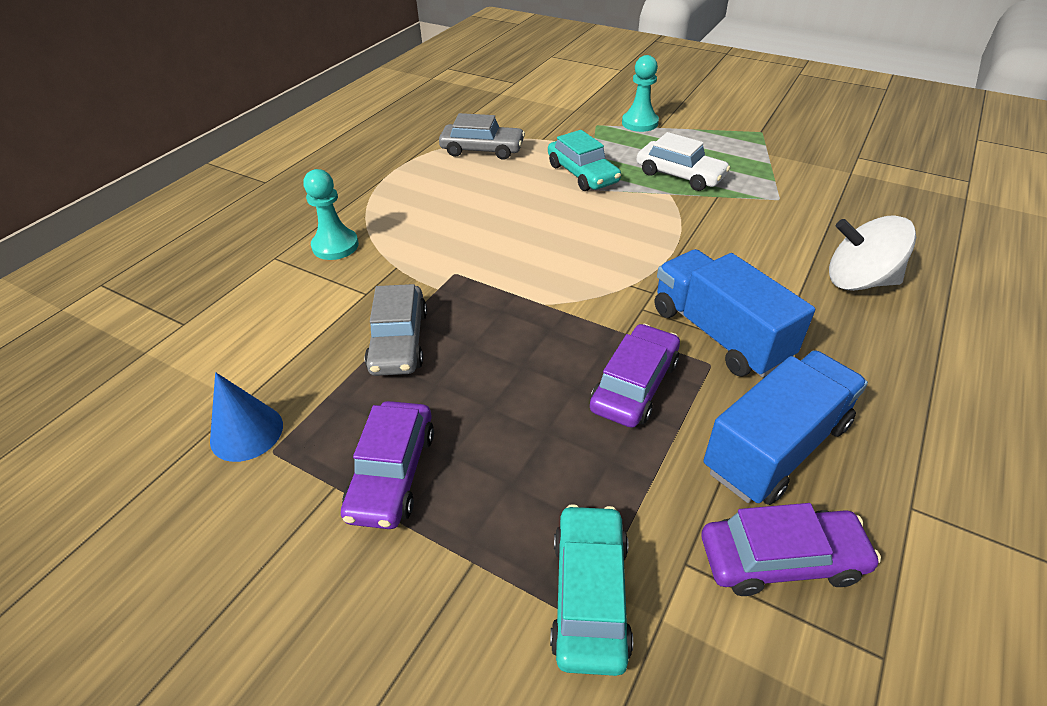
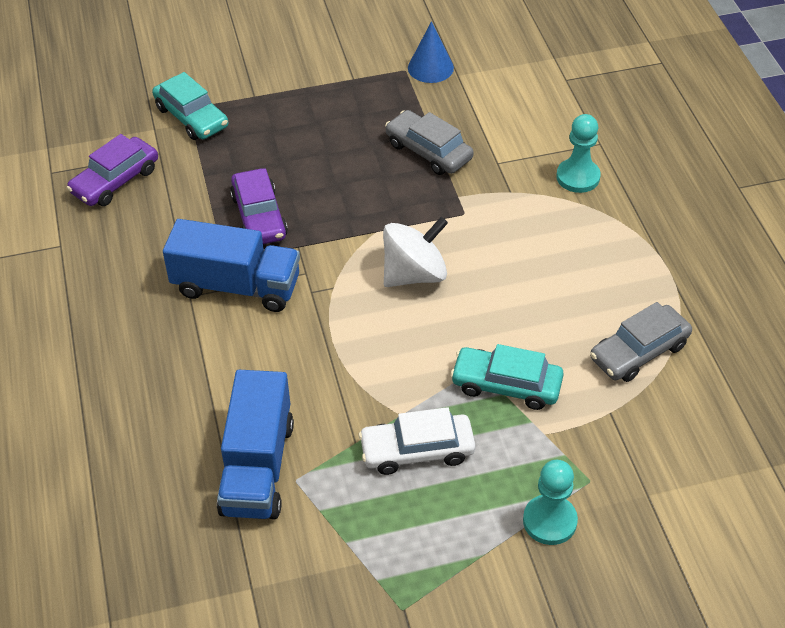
camera: 135 degrees right, 5 degrees up
purple car [341,401,434,529] -> none
blue truck [703,350,868,505] -> blue truck moved to [217,370,294,519]
white spinning top [829,215,916,291] -> white spinning top moved to [383,217,448,287]

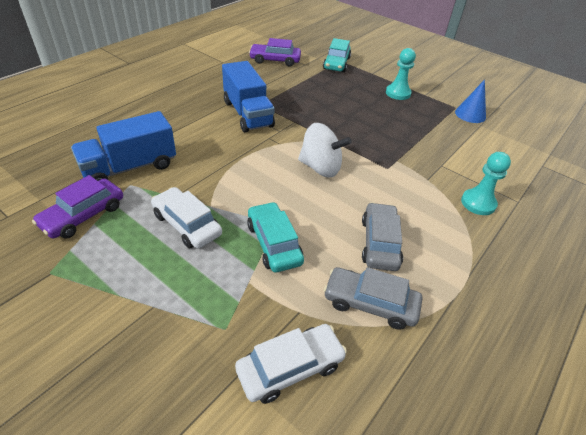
camera: 50 degrees right, 5 degrees down
purple car [230,168,288,244] -> purple car moved to [32,175,123,239]
grey car [385,110,473,175] -> grey car moved to [362,202,403,271]
turquoise pawn [523,460,578,545] -> turquoise pawn moved to [386,48,416,100]
none -> white car [235,324,347,404]

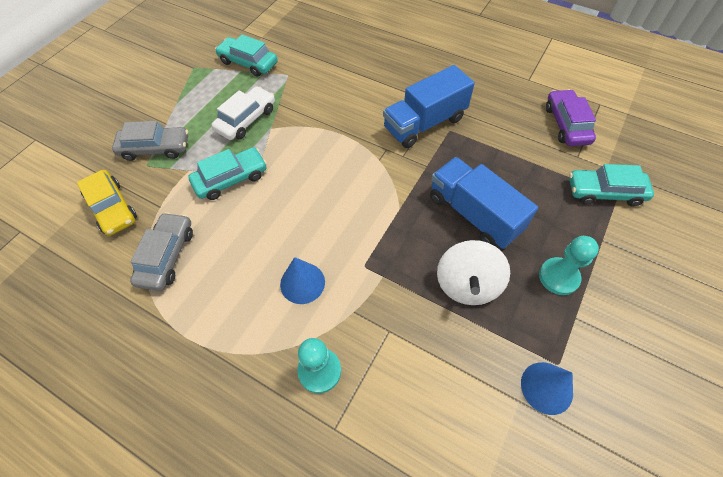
camera: 85 degrees right, 15 degrees up
purple car [32,175,123,239] -> turquoise car [215,34,278,77]
blue truck [71,111,176,181] -> blue truck moved to [430,157,538,249]
white car [235,324,347,404] -> yellow car [77,170,137,236]
white spinning top [298,123,351,178] -> white spinning top moved to [437,240,510,305]
grey car [362,202,403,271] -> grey car moved to [112,121,188,161]
none -> blue cone [280,257,325,304]

